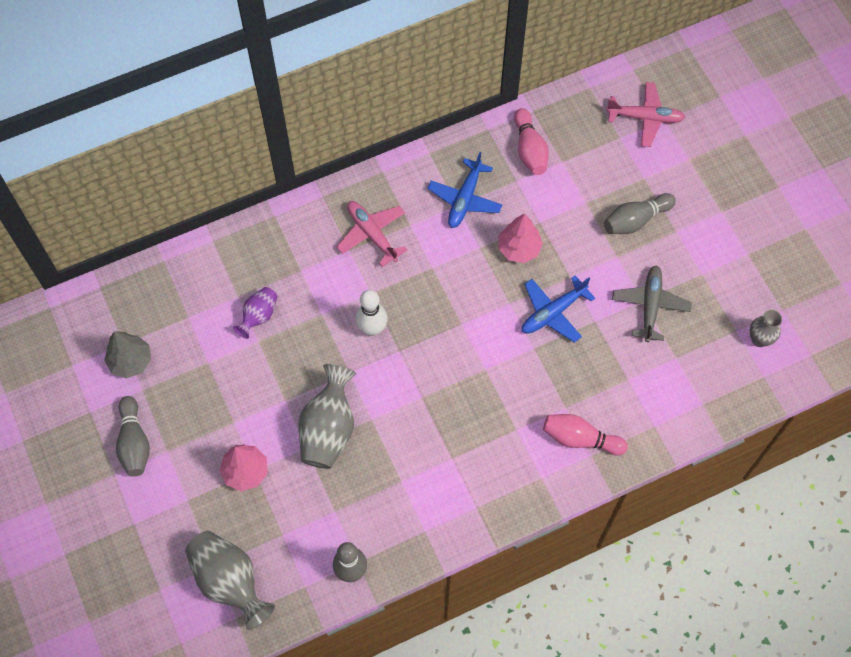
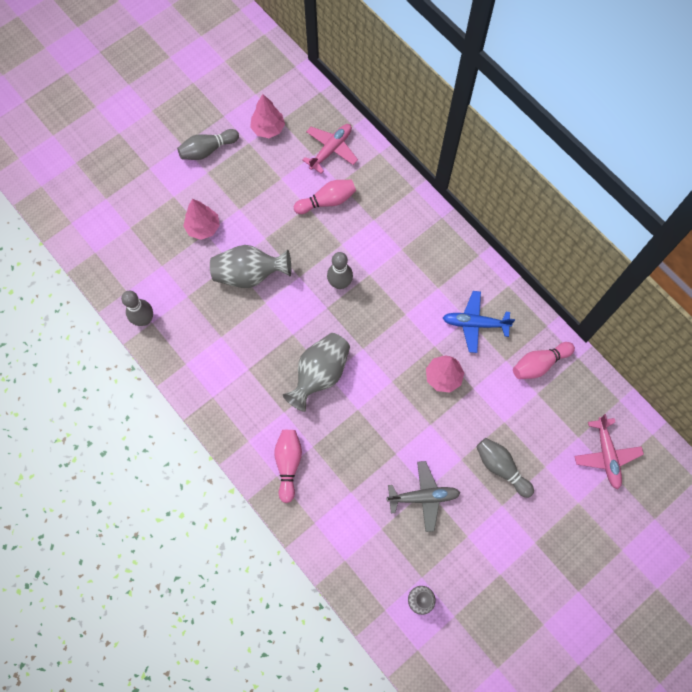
camera: 75 degrees right, 5 degrees up
grey tree [104,331,151,379] -> pink tree [250,94,285,138]
grey vase [185,531,275,630] -> grey vase moved to [283,333,350,412]
purple vase [233,287,277,339] -> pink bowling pin [294,180,356,214]
pink plane [337,201,407,267] -> pink plane moved to [302,124,358,174]
white bowling pin [355,290,388,336] -> grey bowling pin [327,252,353,289]
blue plane [522,275,595,343] -> none

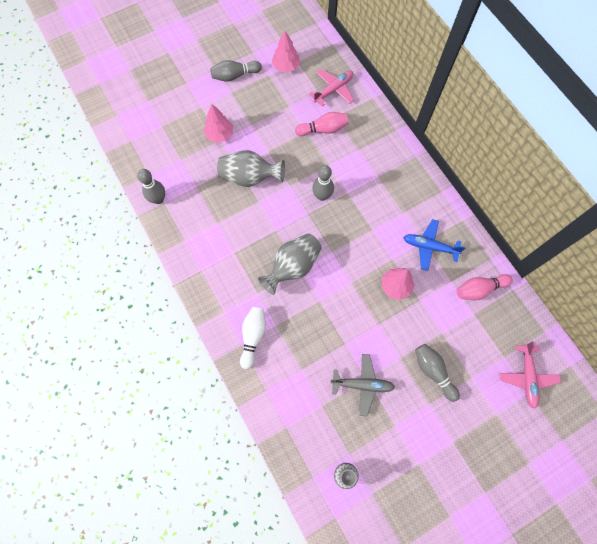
camera: 10 degrees right, 0 degrees up
pink bowling pin [274,430,302,503] -> white bowling pin [240,307,266,369]

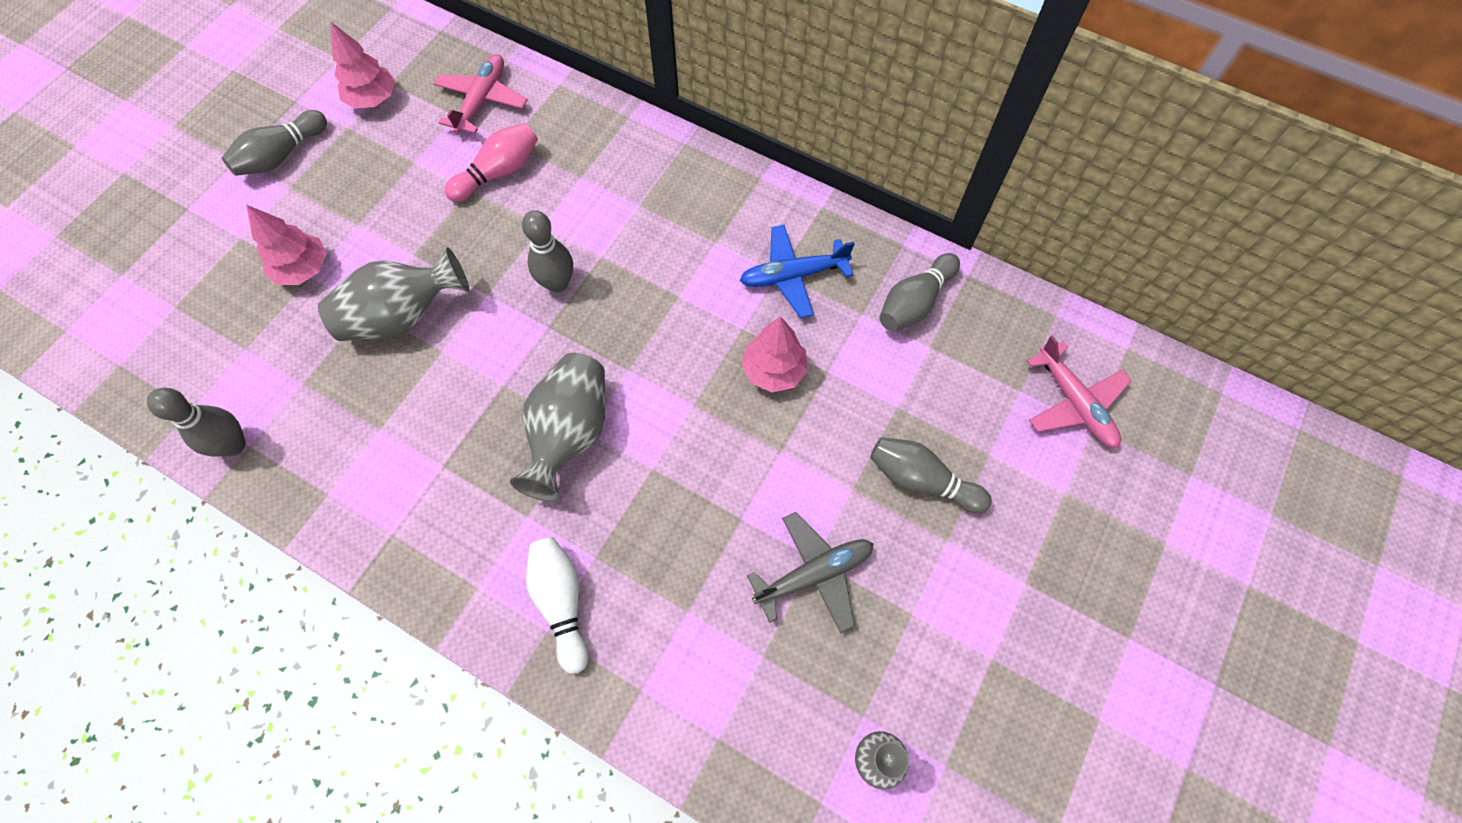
camera: 30 degrees left, 5 degrees down
pink bowling pin [457,274,513,300] -> grey bowling pin [879,253,960,331]

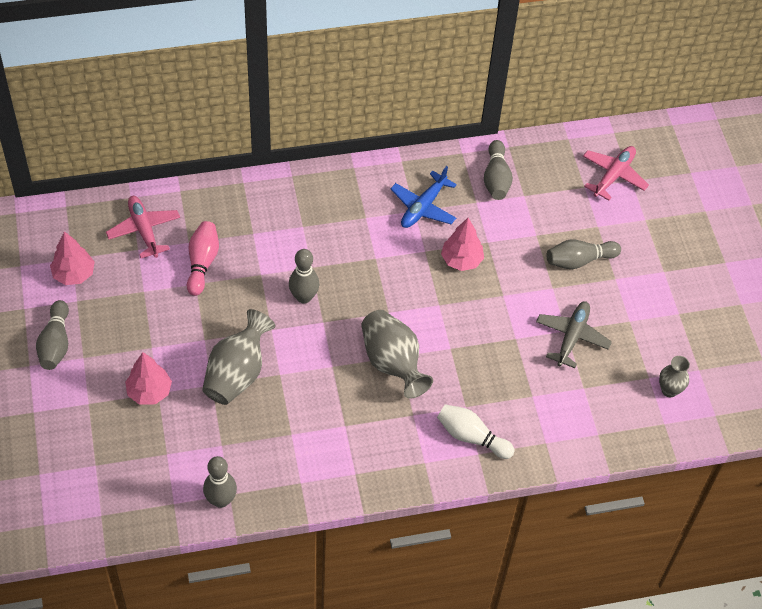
camera: 45 degrees left, 10 degrees down
pink plane [1027,335,1132,448] -> pink plane turned 75 degrees counterclockwise [583,146,649,201]

